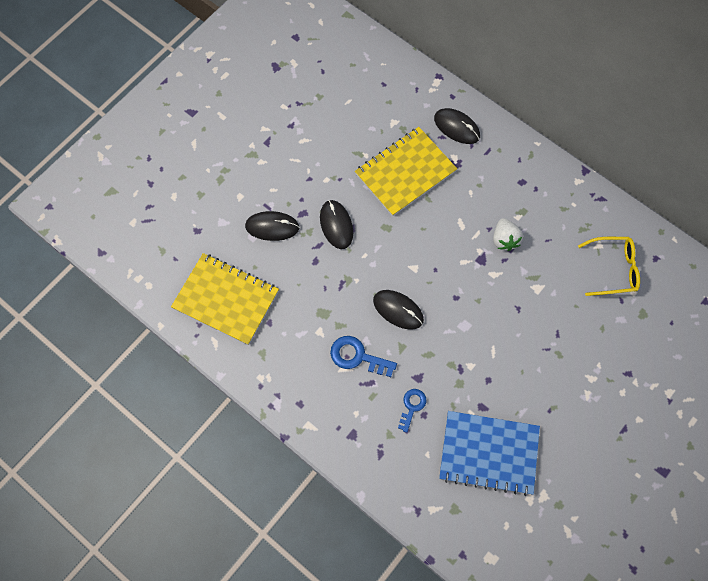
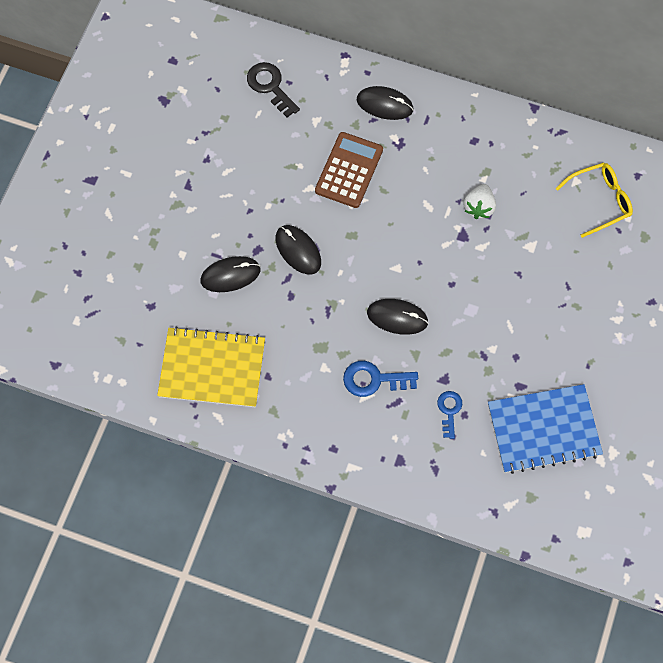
camera: 20 degrees left, 0 degrees up
yellow notebook [355,127,457,216] -> brown calculator [315,132,383,208]
white strawberry [493,218,523,251] -> white strawberry turned 45 degrees clockwise [464,184,496,219]
none -> black key [247,62,300,117]

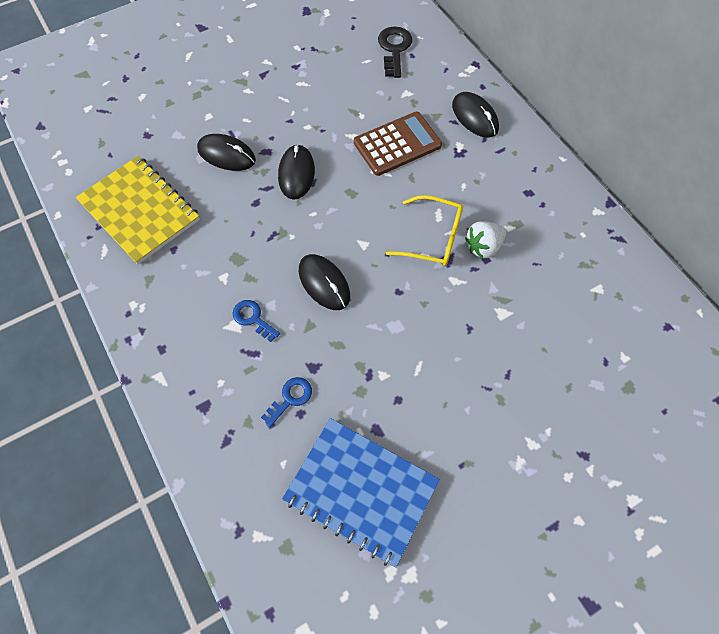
camera: 40 degrees right, 5 degrees down
blue key [343,361,418,397] -> blue key [232,300,280,342], size x0.65
yellow glasses [555,163,633,238] -> yellow glasses moved to [386,195,463,266]

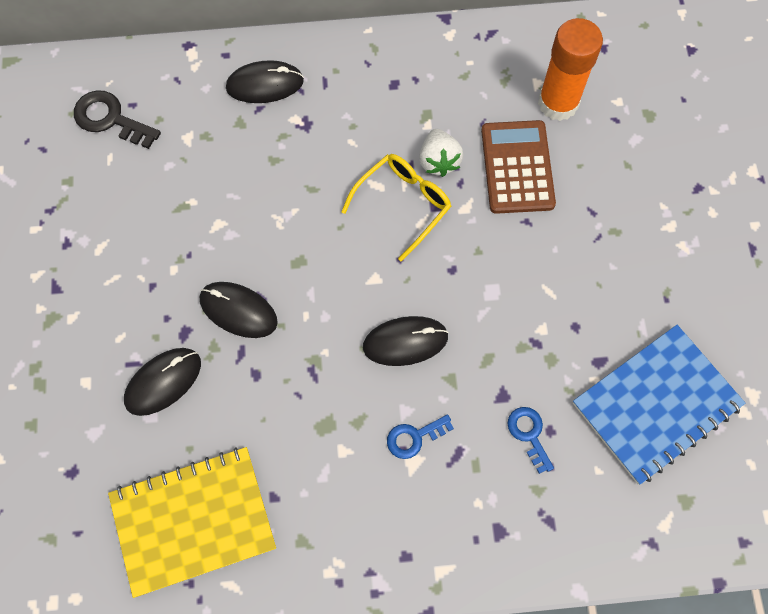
camera: 65 degrees left, 5 degrees up
brown calculator [354,112,442,176] -> brown calculator moved to [481,120,556,214]
none -> orange glue stick [538,18,603,121]

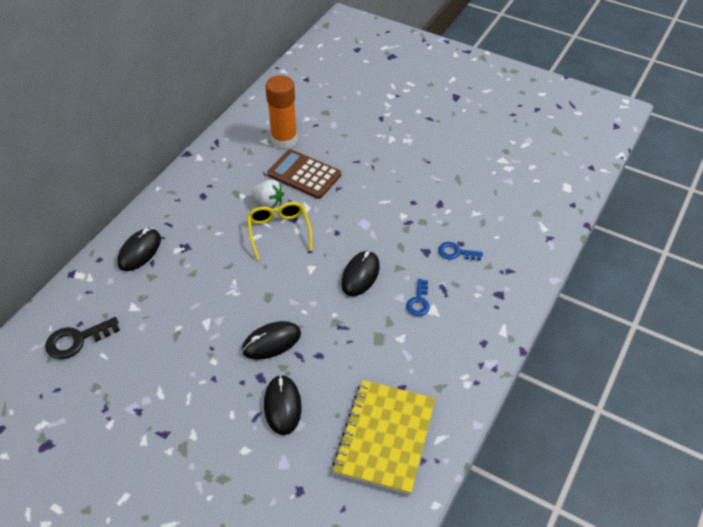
camera: 55 degrees left, 20 degrees down
blue notebook [573,325,745,485] -> none

